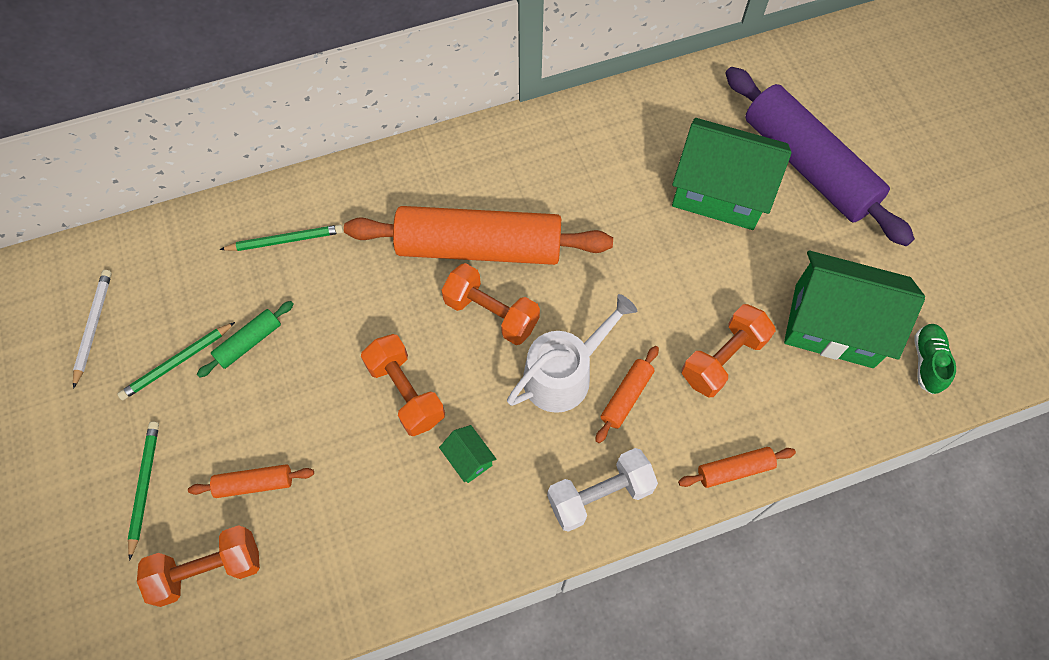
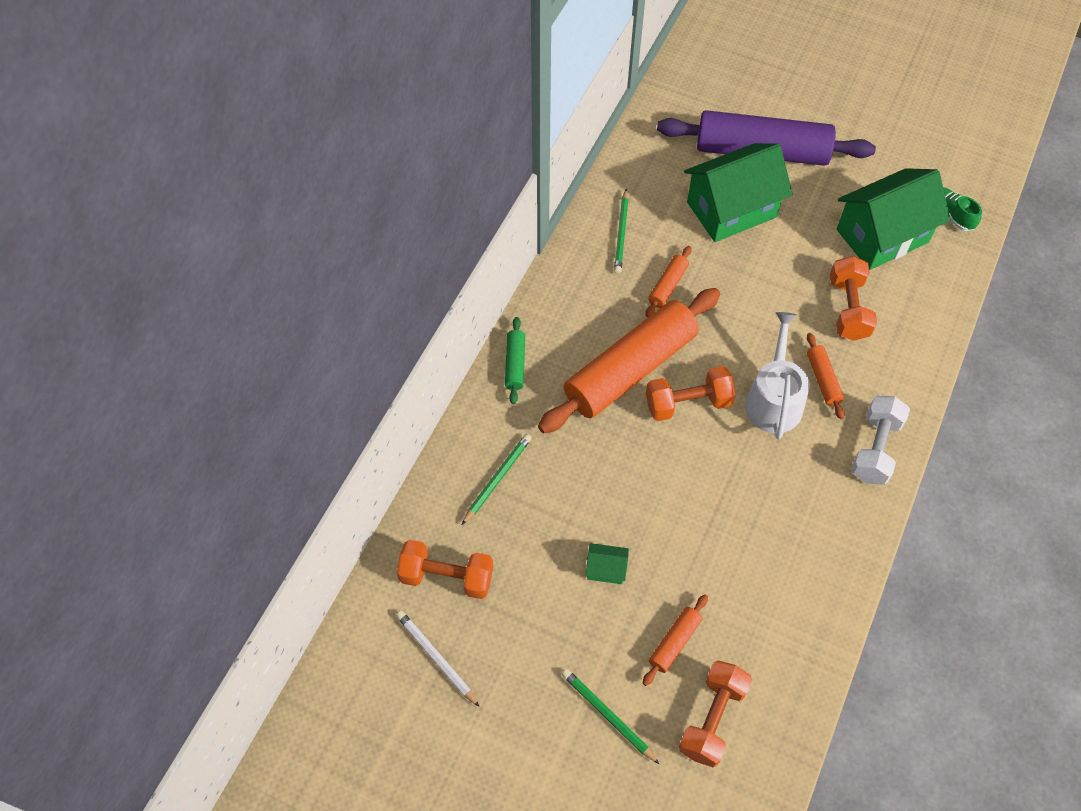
camera: 45 degrees left, 5 degrees down
green pencil [117,322,235,400] -> green pencil moved to [614,189,629,274]
green rolling pin [197,301,294,378] -> green rolling pin moved to [505,317,525,404]
orange dumbbell [361,334,445,436] -> orange dumbbell moved to [397,540,493,599]
green house [439,425,496,483] -> green house moved to [586,543,629,584]
orange rolling pin [678,447,796,488] -> orange rolling pin moved to [645,246,691,317]

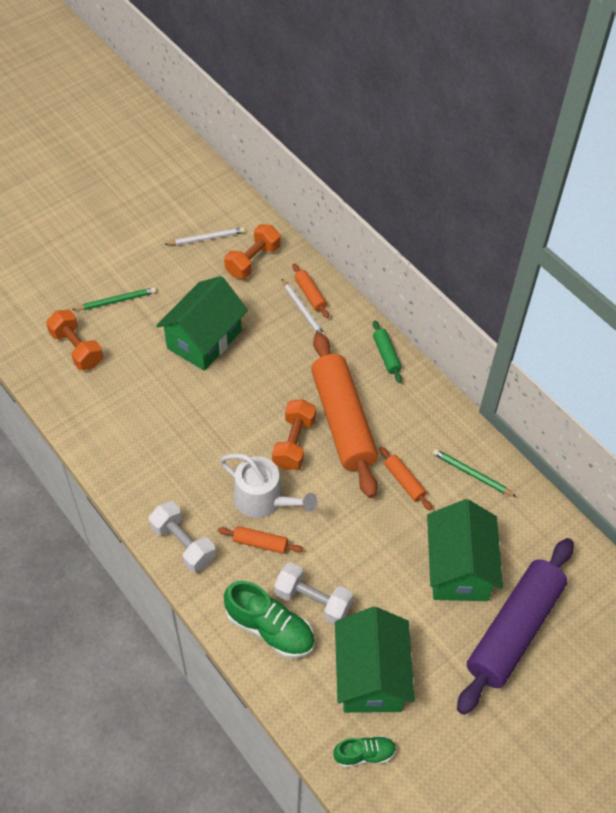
camera: 115 degrees right, 5 degrees down
green pencil [462,434,532,525] -> white pencil [281,278,326,336]
green rolling pin [505,317,525,404] -> green rolling pin turned 45 degrees clockwise [373,320,402,383]
green house [586,543,629,584] -> green house [156,276,248,371], size x2.46
orange rolling pin [642,595,708,686] -> orange rolling pin moved to [292,264,329,318]
orange dumbbell [830,256,877,341] -> white dumbbell [274,562,353,625]
none -> green shoe [224,581,315,658]

